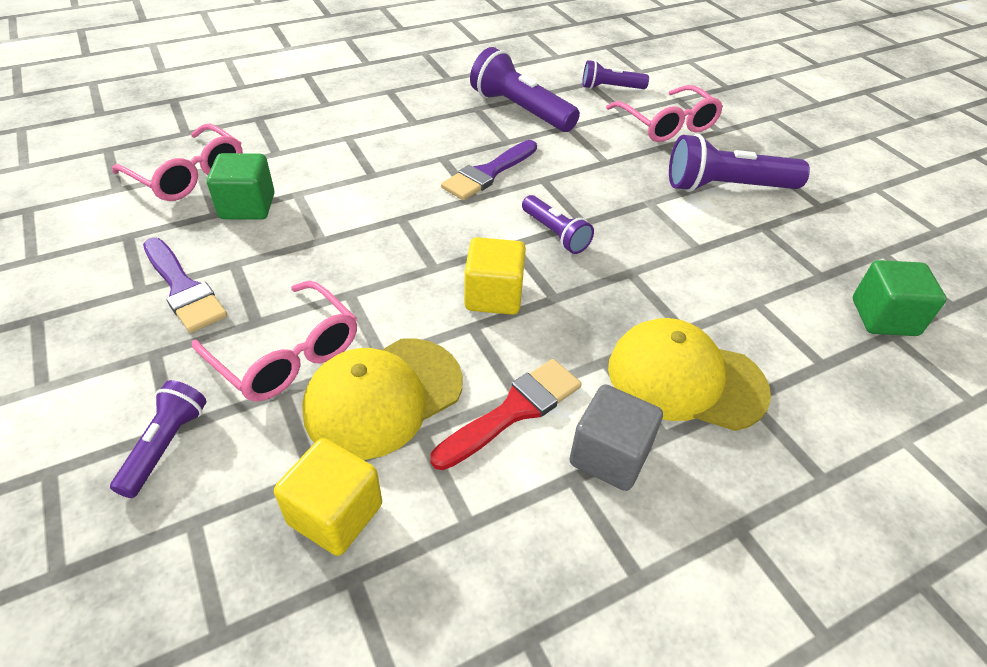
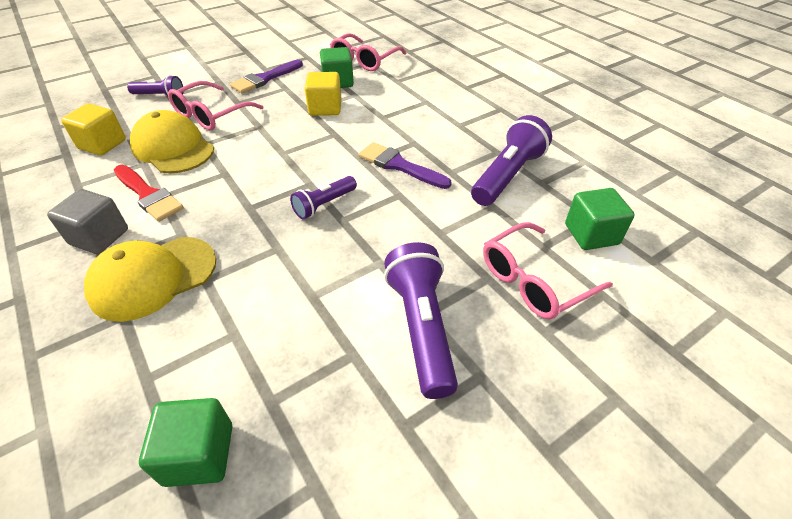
camera: 85 degrees right, 0 degrees up
yellow cube [464,237,526,315] -> yellow cube moved to [304,72,342,116]
purple flashlight [582,60,649,89] -> green cube [565,188,635,250]
yellow cap [608,318,771,431] -> yellow cap turned 135 degrees counterclockwise [84,237,216,322]

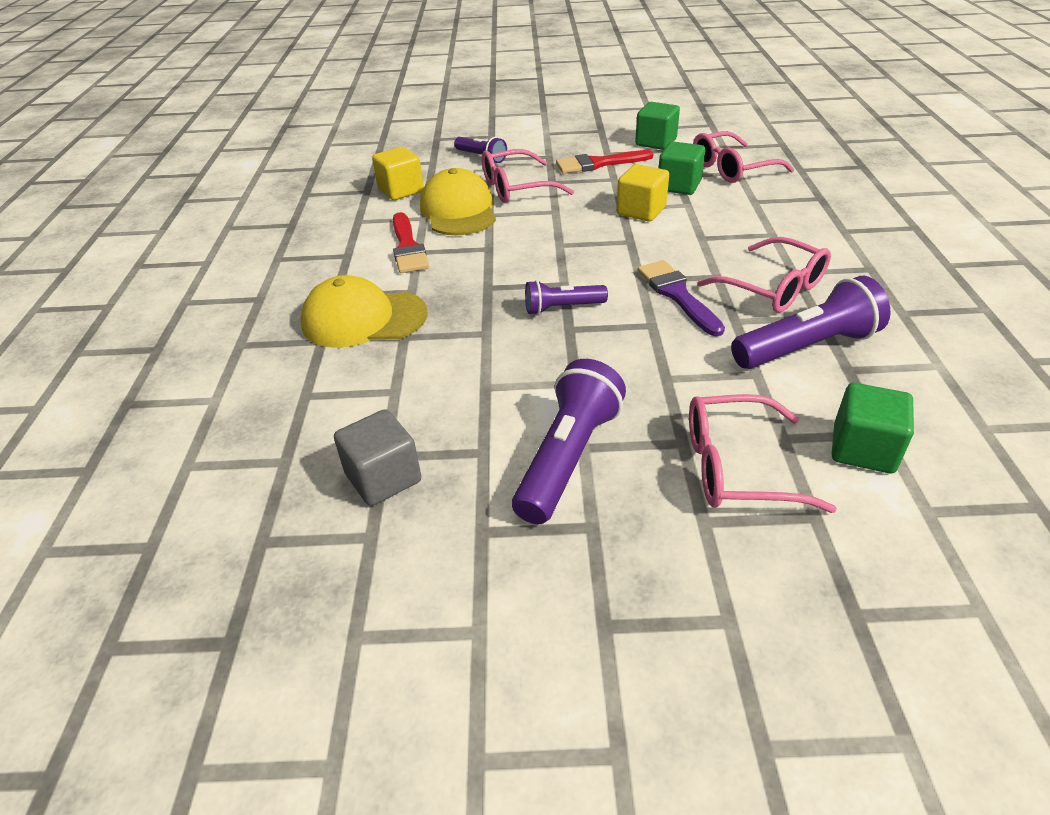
camera: 35 degrees right, 5 degrees down
grey cube [47,189,128,254] -> grey cube moved to [334,409,421,506]
green cube [139,398,232,487] -> green cube moved to [635,102,680,150]
purple brush [230,60,303,93] -> red brush [556,150,654,174]
none -> pink glasses [697,237,831,313]

